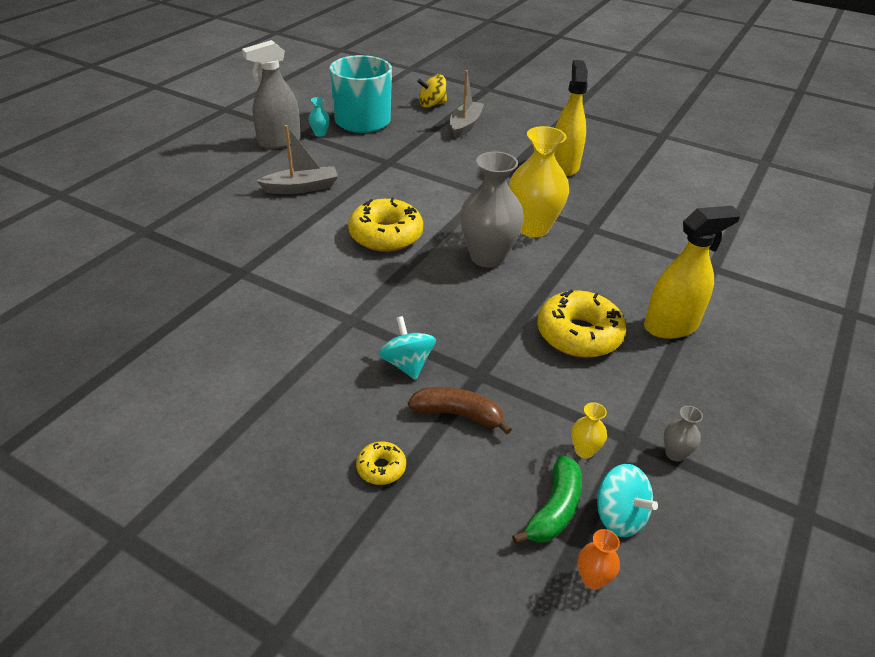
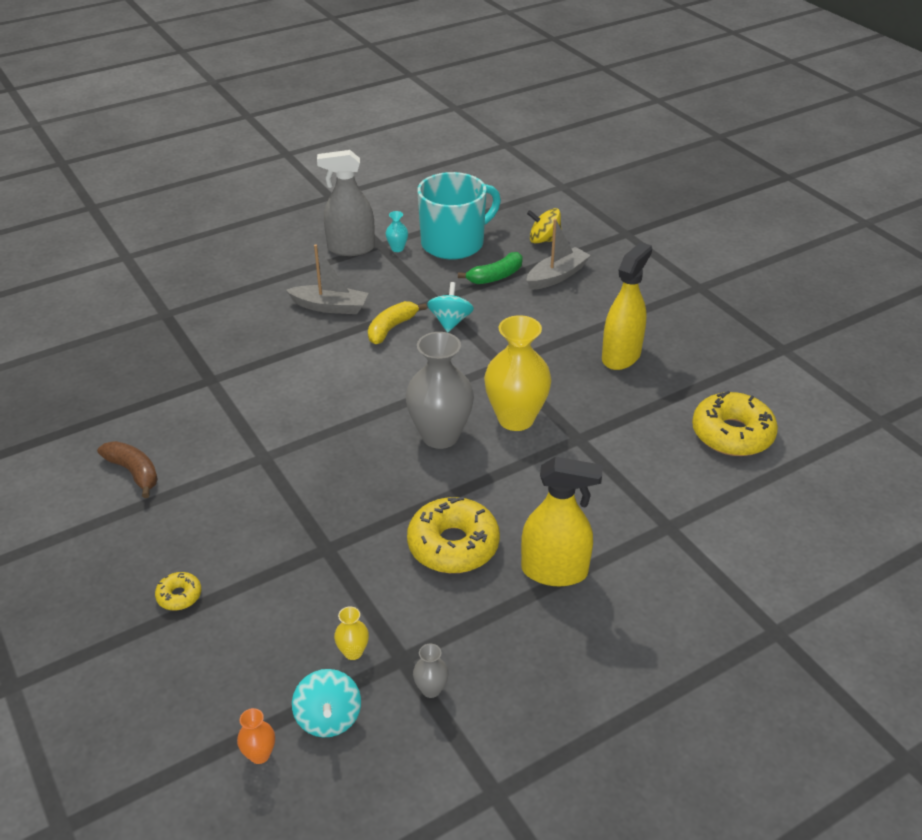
camera: 30 degrees right, 0 degrees up
yellow donut [348,198,423,252] -> yellow donut moved to [692,391,778,456]
turquoise spinning top [379,316,436,380] -> turquoise spinning top moved to [427,282,474,332]
brown banana [408,387,512,435] -> brown banana moved to [97,441,158,498]
green banana [512,455,582,544] -> green banana moved to [458,252,523,284]
none -> yellow banana [368,301,427,344]

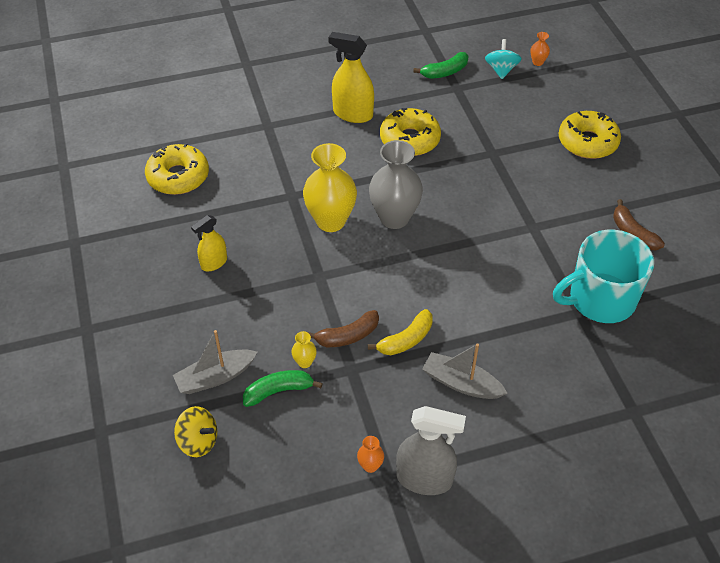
camera: 165 degrees left, 10 degrees up
yellow donut [155,572,201,610] -> yellow donut [559,111,621,159], size x2.13
yellow vase [334,606,369,660] -> yellow vase moved to [291,331,317,368]
turquoise vase [386,211,408,252] -> orange vase [357,436,384,473]
grey vase [413,644,449,698] -> green banana [413,52,469,79]
turquoise mug [417,172,501,260] -> turquoise mug moved to [553,230,654,323]
turquoise spinning top [427,282,474,332] -> brown banana [308,310,379,347]
yellow spray bottle [602,242,652,370] -> yellow spray bottle [191,215,227,271], size x0.62

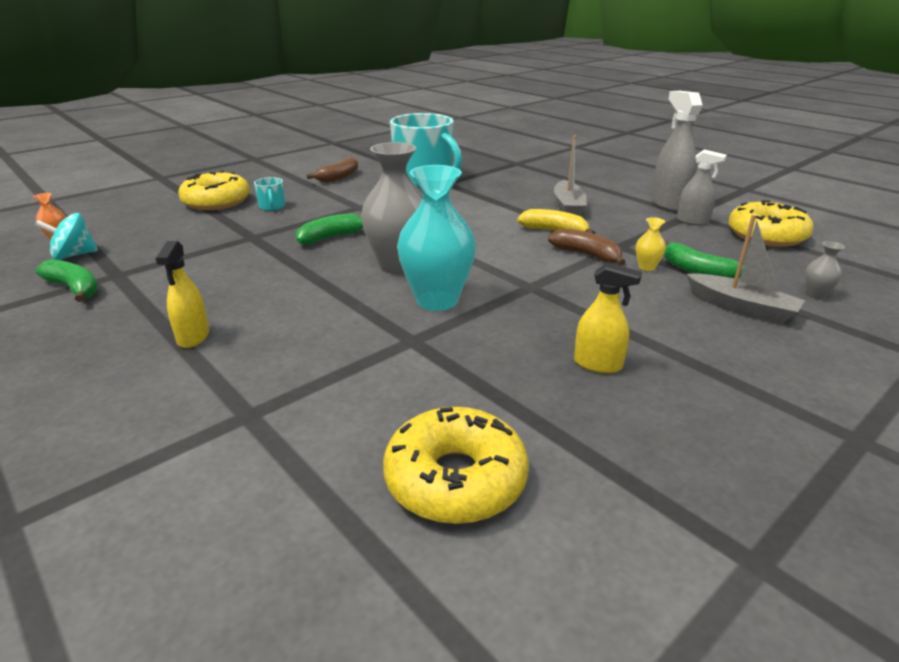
camera: 115 degrees left, 20 degrees down
yellow spinning top [174,406,217,457] -> grey vase [805,241,845,299]
yellow vase [303,143,357,232] -> turquoise vase [397,165,476,311]
yellow spray bottle [328,32,374,123] -> yellow spray bottle [155,241,209,348], size x0.62
orange vase [357,436,384,473] -> grey spray bottle [676,149,727,226]
yellow donut [380,108,441,156] -> yellow donut moved to [728,200,814,247]
none -> turquoise mug [254,177,285,211]
none -> green banana [295,213,363,245]

